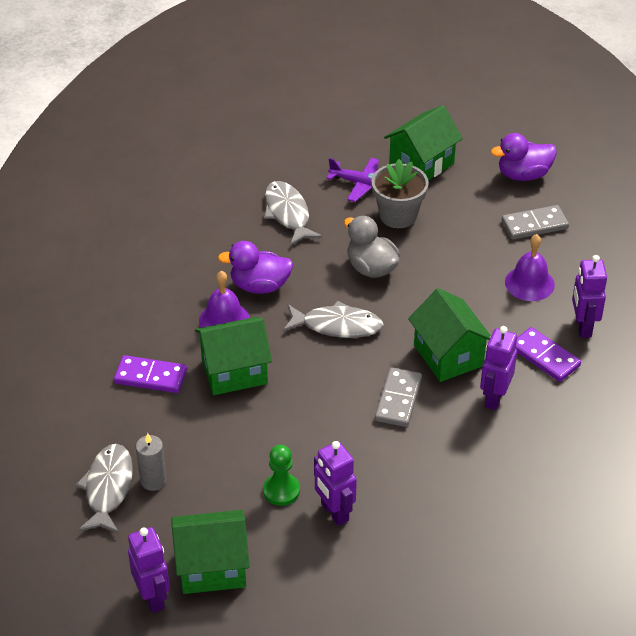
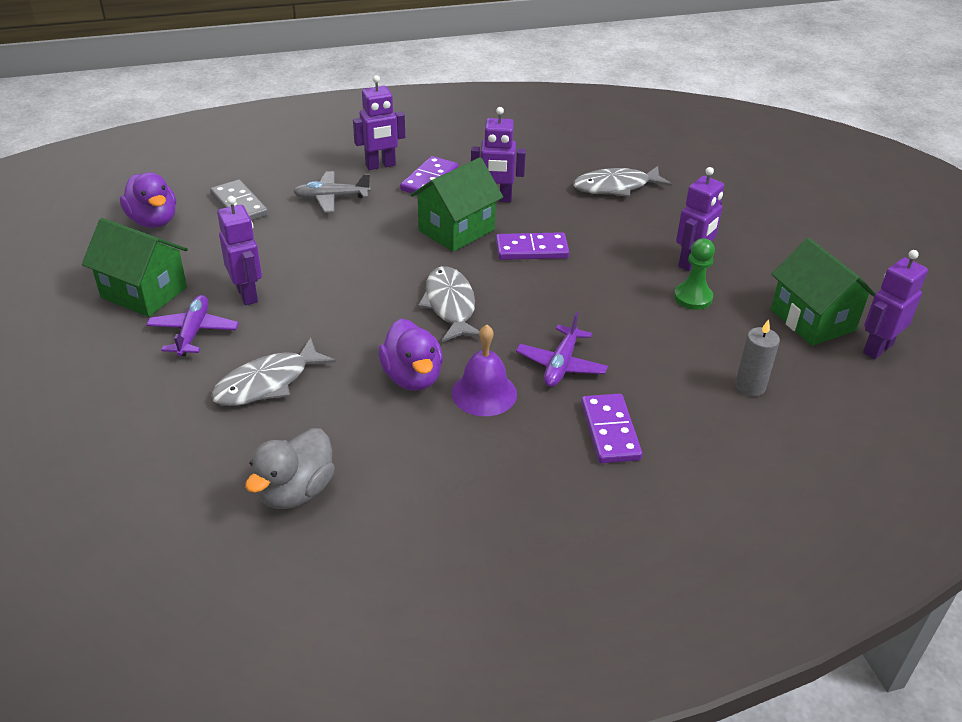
camera: 110 degrees left, 5 degrees down
grey fish [76,444,133,533] -> grey fish moved to [573,166,672,197]
green house [195,317,272,395] -> purple plane [516,312,608,387]
grey duck [344,216,400,278] -> grey duck moved to [245,428,335,509]
grey flower pot [371,159,429,228] -> purple robot [217,196,262,305]
grey domino [375,367,422,427] -> purple domino [496,232,569,260]
purple bell [505,234,555,301] -> grey plane [293,171,371,213]

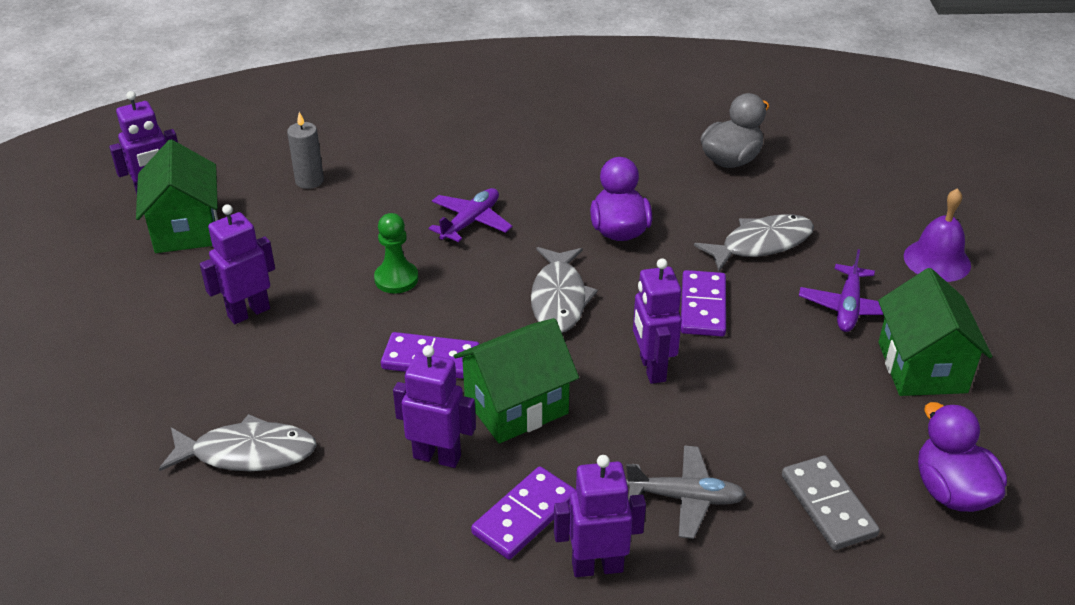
camera: 165 degrees left, 0 degrees up
green house [82,218,188,317] -> green house turned 45 degrees clockwise [878,268,992,396]
purple robot [217,196,262,305] -> purple robot moved to [633,258,682,384]
purple bell [452,324,517,416] -> purple bell moved to [904,188,971,282]
purple domino [581,393,643,463] -> purple domino moved to [681,270,726,337]
green pawn [674,238,715,310] -> green pawn moved to [374,213,418,294]

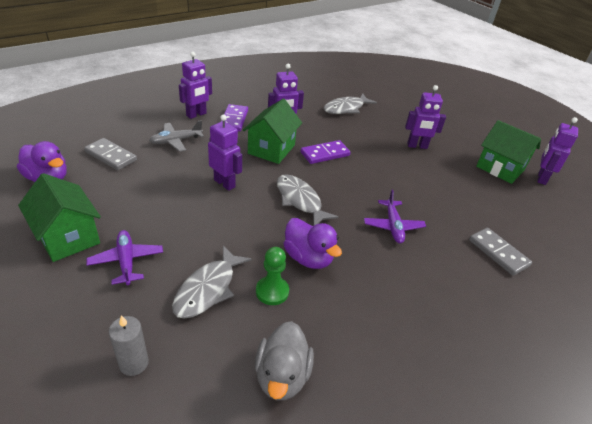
camera: 140 degrees right, 0 degrees up
purple robot [200,204,275,324] -> purple robot turned 75 degrees clockwise [405,85,446,149]
grey candle [287,112,324,189] -> grey candle moved to [109,315,149,376]
green pawn [374,213,418,294] -> green pawn moved to [256,247,289,305]
purple domino [681,270,726,337] -> none
purple bell [904,188,971,282] -> none
none -> grey domino [469,228,532,276]

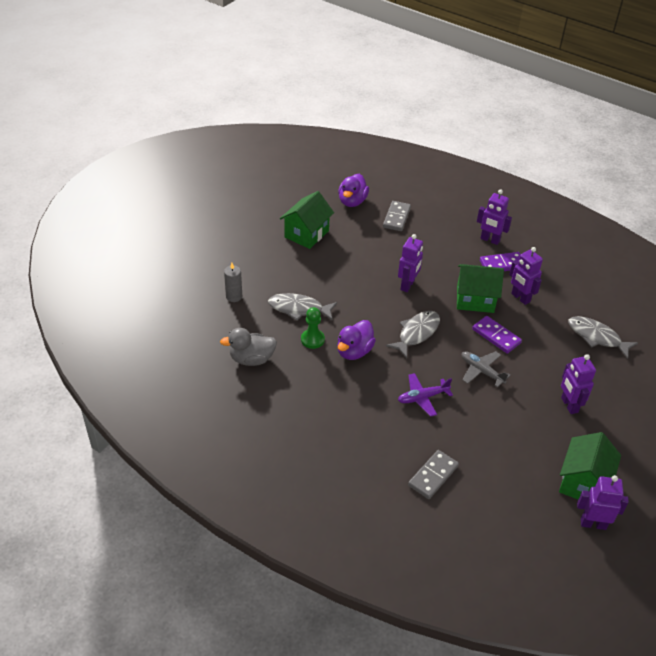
camera: 75 degrees right, 5 degrees up
purple plane [86,230,163,285] -> none
grey plane [149,120,204,152] -> grey plane moved to [462,351,511,387]

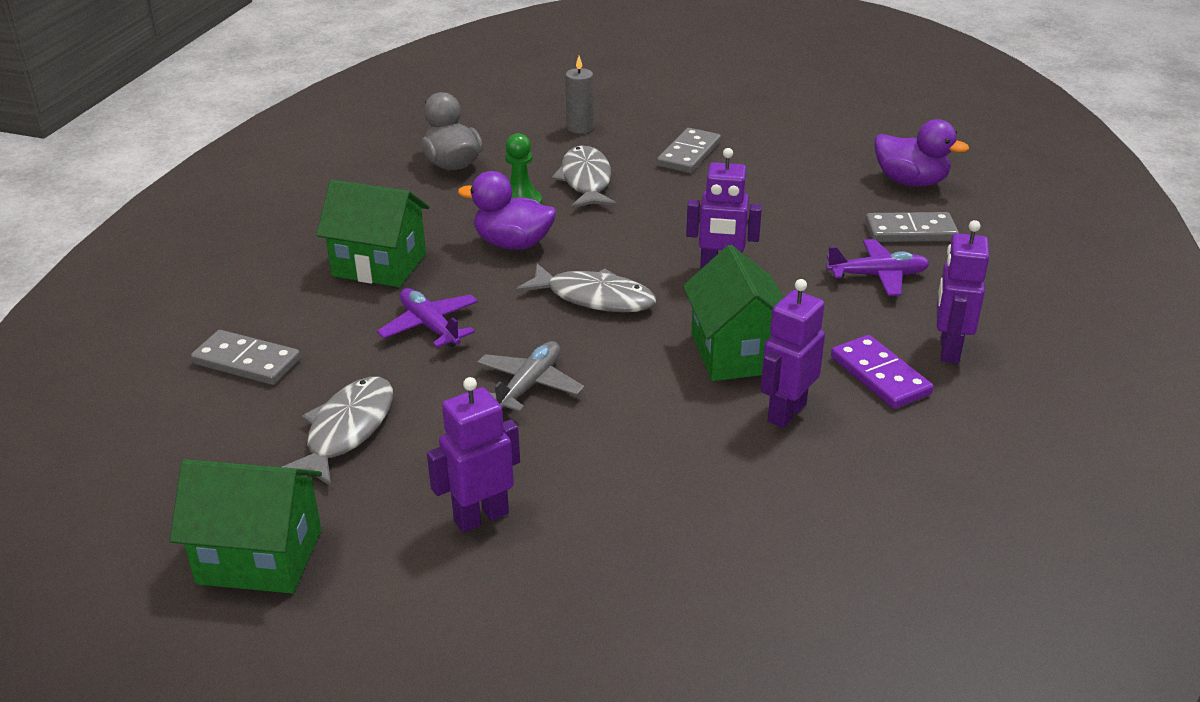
camera: 75 degrees right, 10 degrees down
green house [280,191,334,249] -> green house moved to [316,180,429,287]
purple duck [338,174,369,207] -> purple duck turned 150 degrees counterclockwise [874,119,969,187]
purple domino [472,316,522,354] -> none
grey fish [568,316,638,359] -> grey fish moved to [282,377,393,486]
purple robot [577,475,629,530] -> none
none -> grey domino [657,128,721,173]
none -> purple plane [826,239,930,296]

